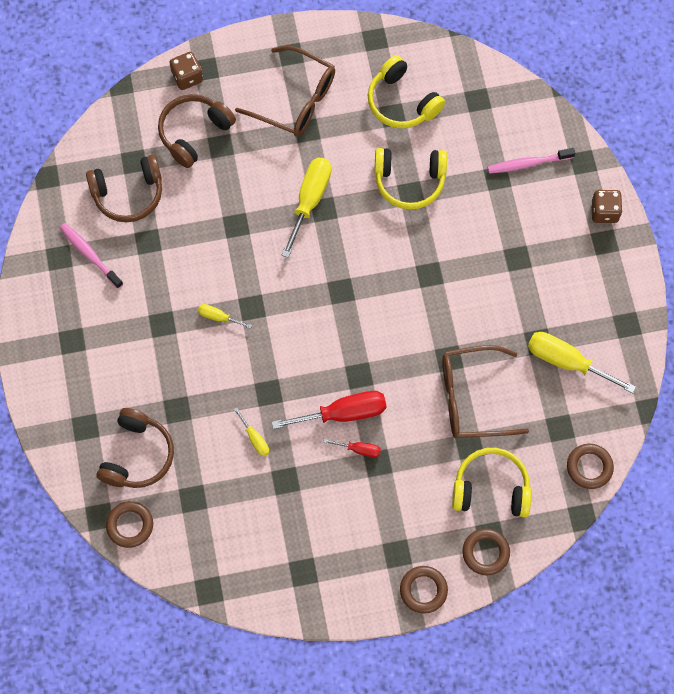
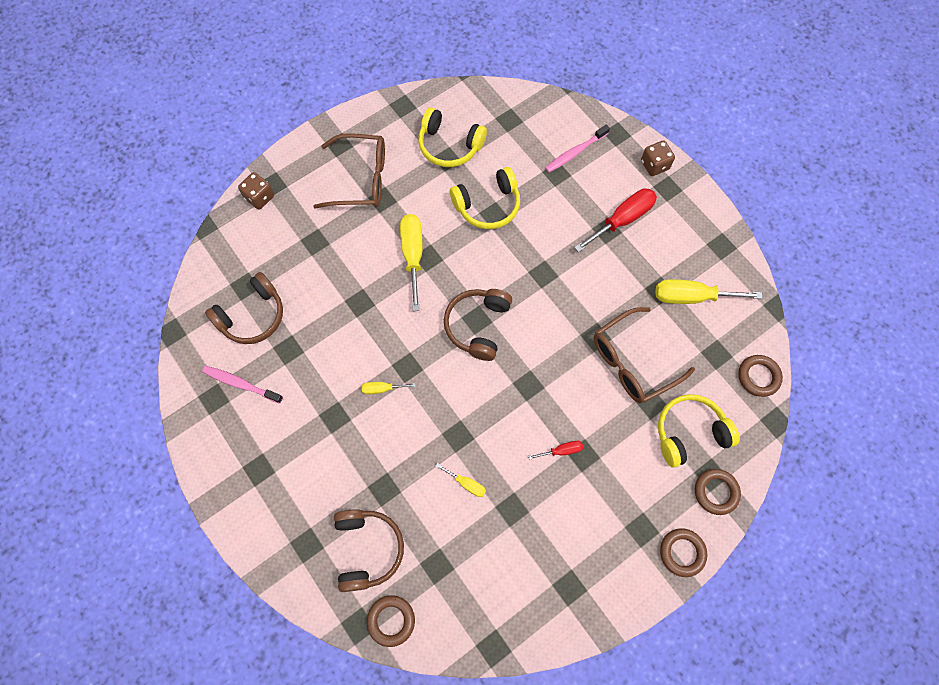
camera: 25 degrees left, 0 degrees up
brown headphones [158,94,236,168] -> brown headphones moved to [444,289,512,361]
red screwdriver [271,391,386,429] -> red screwdriver moved to [574,188,657,252]

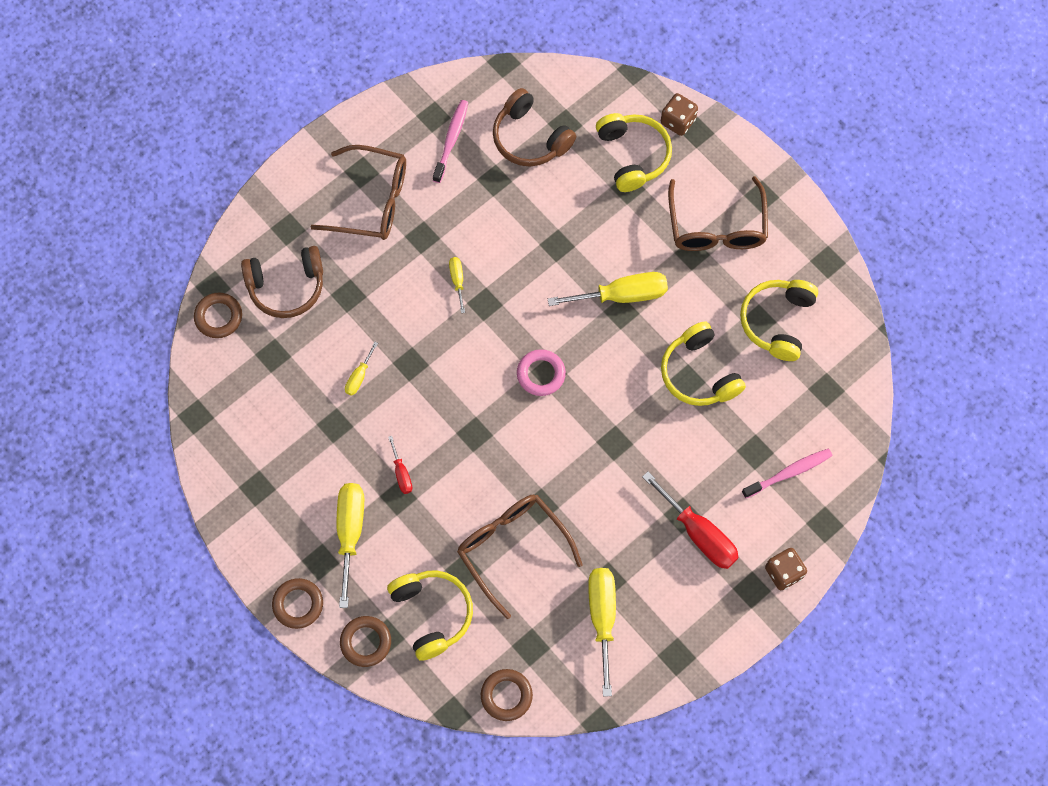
camera: 85 degrees right, 0 degrees up
brown headphones [444,289,512,361] -> pink ring [517,349,566,396]
pink toothbrush [545,124,610,173] -> pink toothbrush turned 105 degrees clockwise [742,449,832,498]
none -> brown glasses [311,145,406,240]
none -> yellow screwdriver [337,483,364,608]
none -> yellow headphones [596,113,672,192]

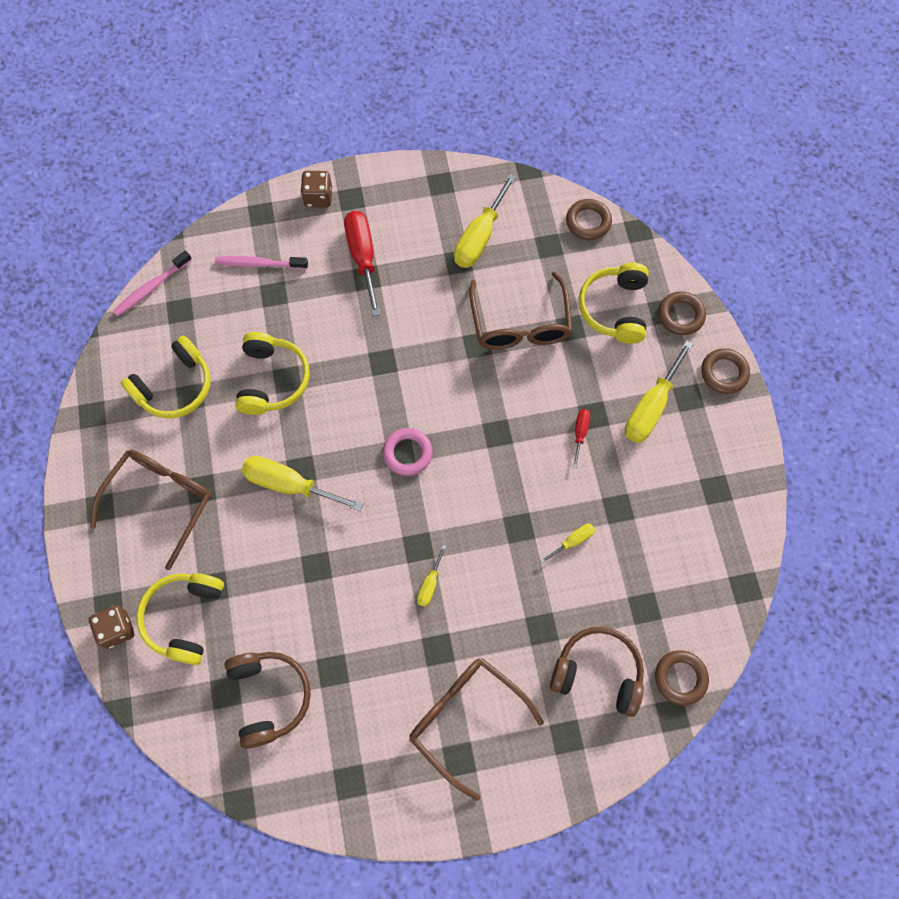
camera: 150 degrees left, 0 degrees up
pink toothbrush [433,100,468,183] -> pink toothbrush moved to [113,250,192,316]

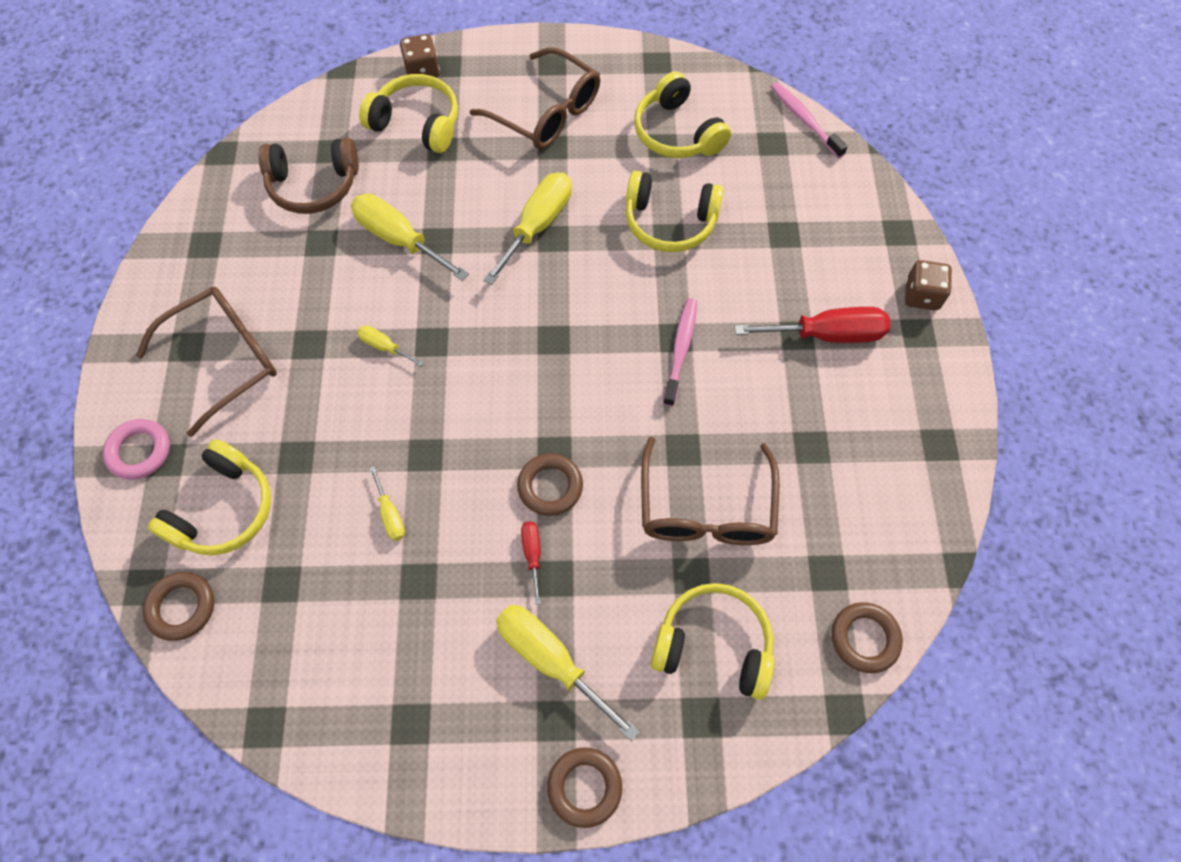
camera: 100 degrees right, 5 degrees down
pink toothbrush [215,256,308,269] -> pink toothbrush moved to [663,298,697,407]
pink ring [383,428,433,476] -> pink ring moved to [103,419,170,479]
yellow screwdriver [454,174,517,268] -> yellow screwdriver moved to [351,194,469,281]
brown glasses [469,272,572,350] -> brown glasses turned 90 degrees counterclockwise [641,437,779,545]
brown headphones [550,627,644,717] -> yellow headphones [147,439,271,556]
red screwdriver [573,409,590,468] -> red screwdriver turned 120 degrees counterclockwise [521,522,541,605]
brown ring [658,291,706,335] -> brown ring moved to [517,453,583,516]

